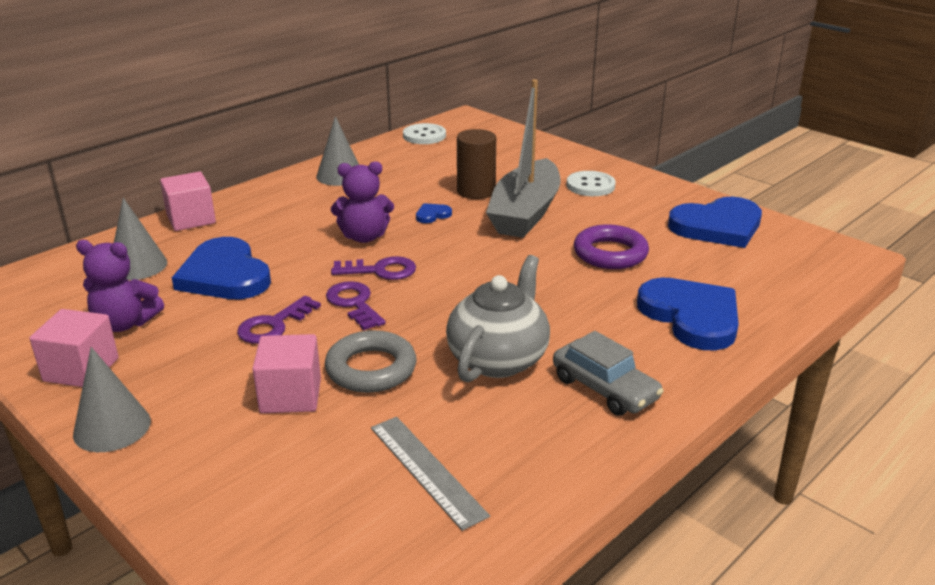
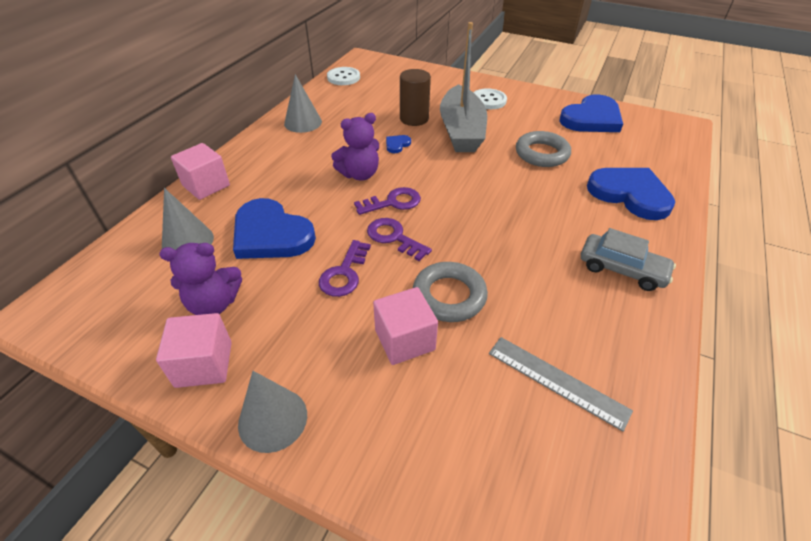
camera: 20 degrees left, 15 degrees up
grey teapot [446,255,550,382] -> none
purple ring [574,224,649,269] -> grey ring [516,131,571,167]

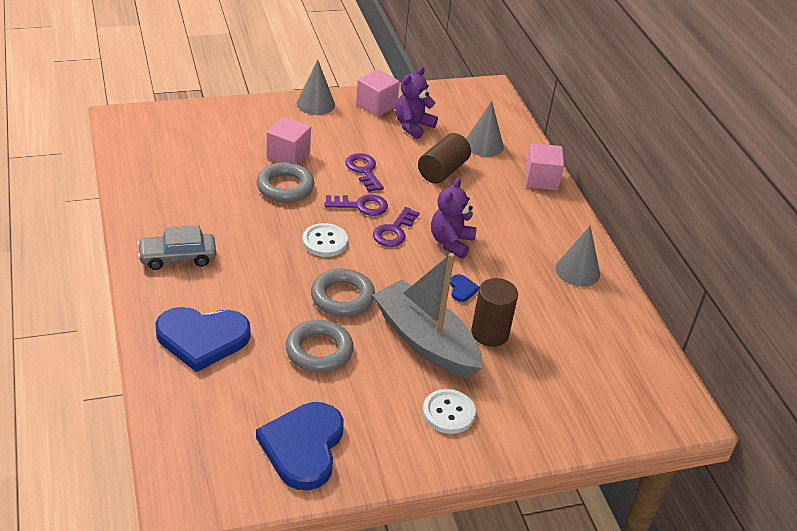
camera: 135 degrees right, 5 degrees down
blue heart [233,198,316,259] -> brown cylinder [418,133,471,184]
white button [327,67,360,85] -> white button moved to [302,223,348,257]
grey ruler [489,337,633,432] -> none
none -> grey ring [311,268,375,317]

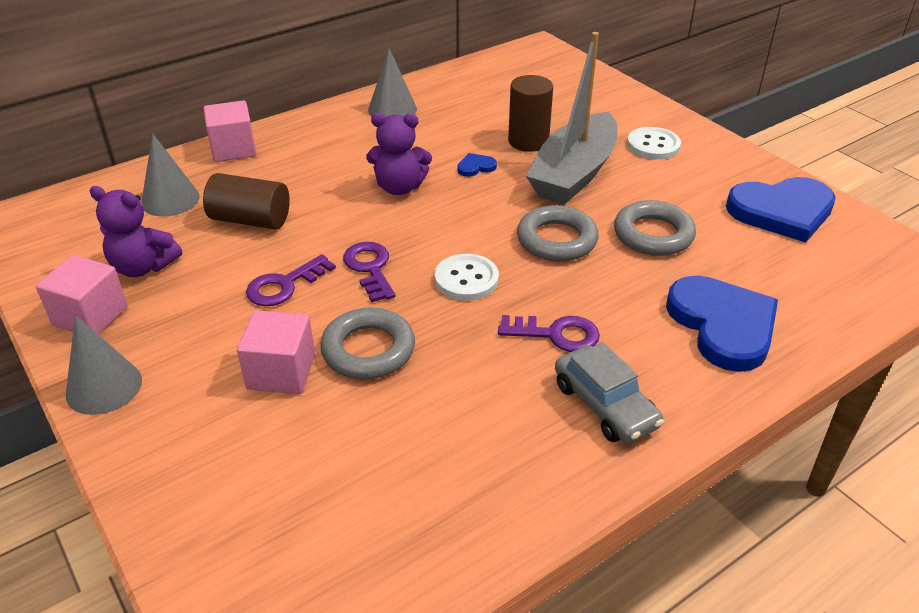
camera: 105 degrees left, 0 degrees up
purple key [373,207,419,247] -> purple key moved to [498,315,600,352]

